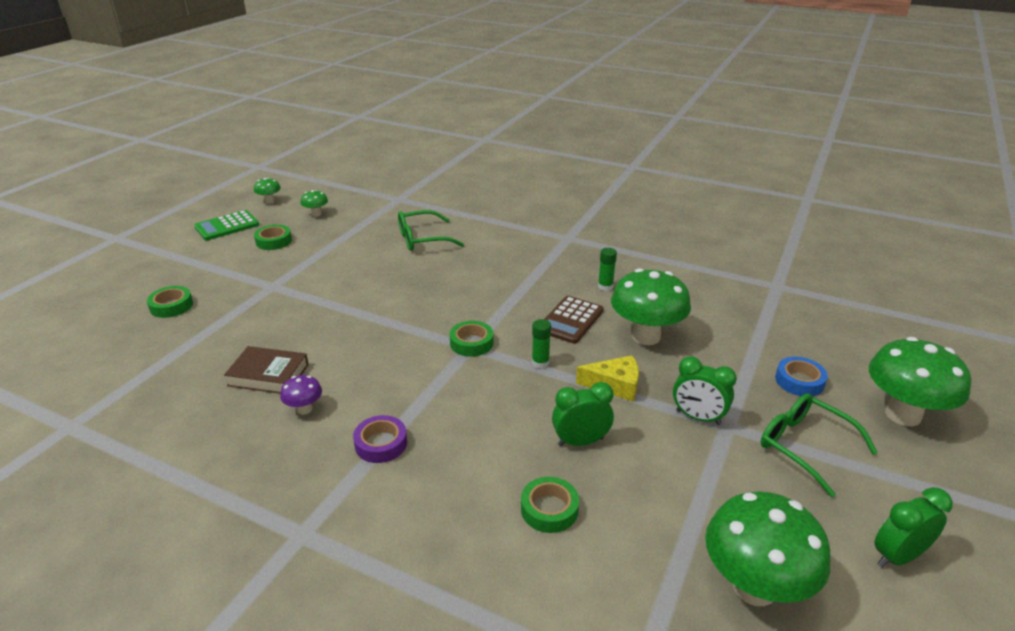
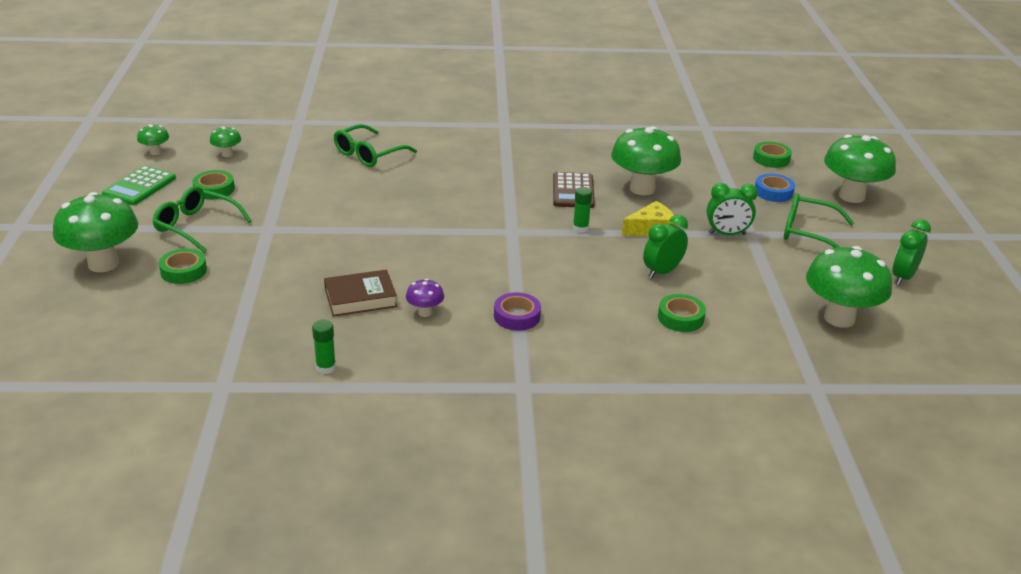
camera: 30 degrees left, 0 degrees up
green tape [450,321,493,357] -> green tape moved to [753,142,792,168]
green glue stick [598,248,617,291] -> green glue stick moved to [312,320,336,374]
none -> green mushroom [53,192,138,272]
none -> green glasses [152,186,252,253]

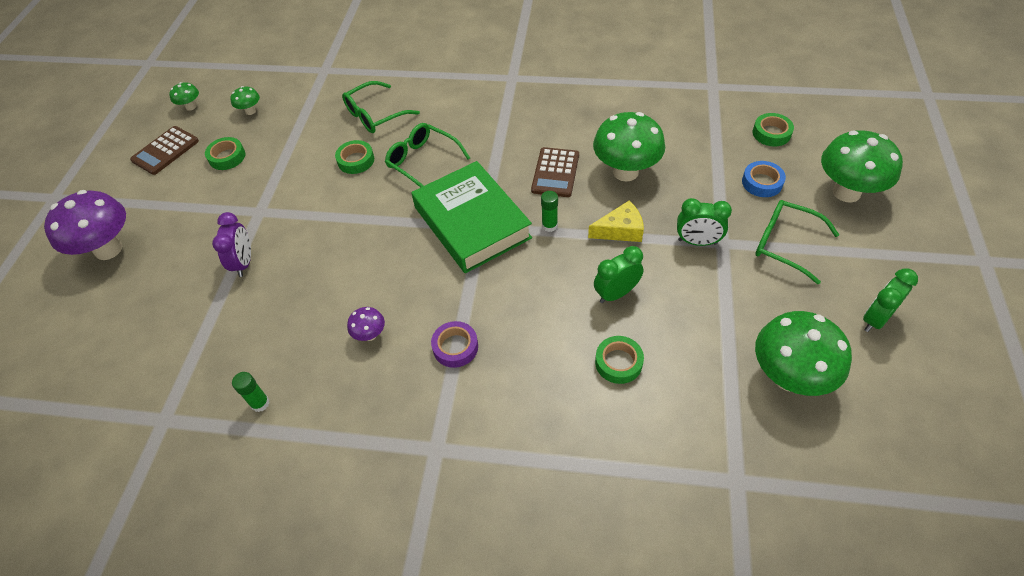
camera: 15 degrees right, 20 degrees up
green mushroom [53,192,138,272] -> purple mushroom [44,190,126,260]
green calculator [102,165,176,205] -> brown calculator [130,126,199,175]
green glasses [152,186,252,253] -> green glasses moved to [385,123,470,188]
green tape [159,249,207,284] -> green tape moved to [335,140,374,174]
brown book [324,269,397,317] -> none
none -> purple clock [212,212,251,277]
none -> green book [412,161,532,273]

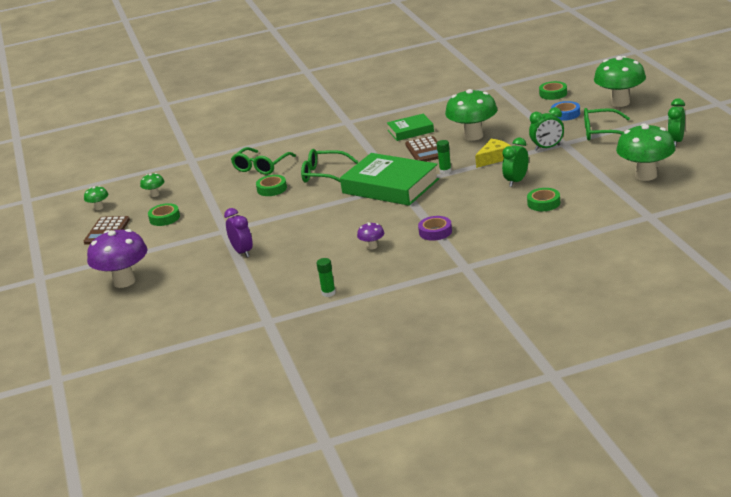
camera: 25 degrees left, 25 degrees down
none -> green book [387,114,434,141]

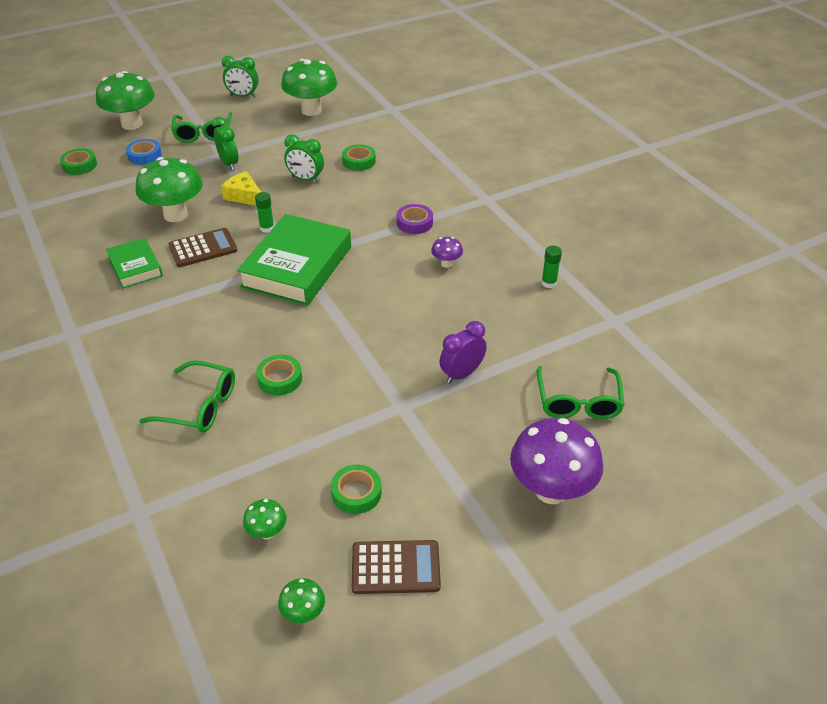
camera: 105 degrees left, 15 degrees up
green glasses [301,149,358,183] -> green glasses moved to [537,366,625,419]

